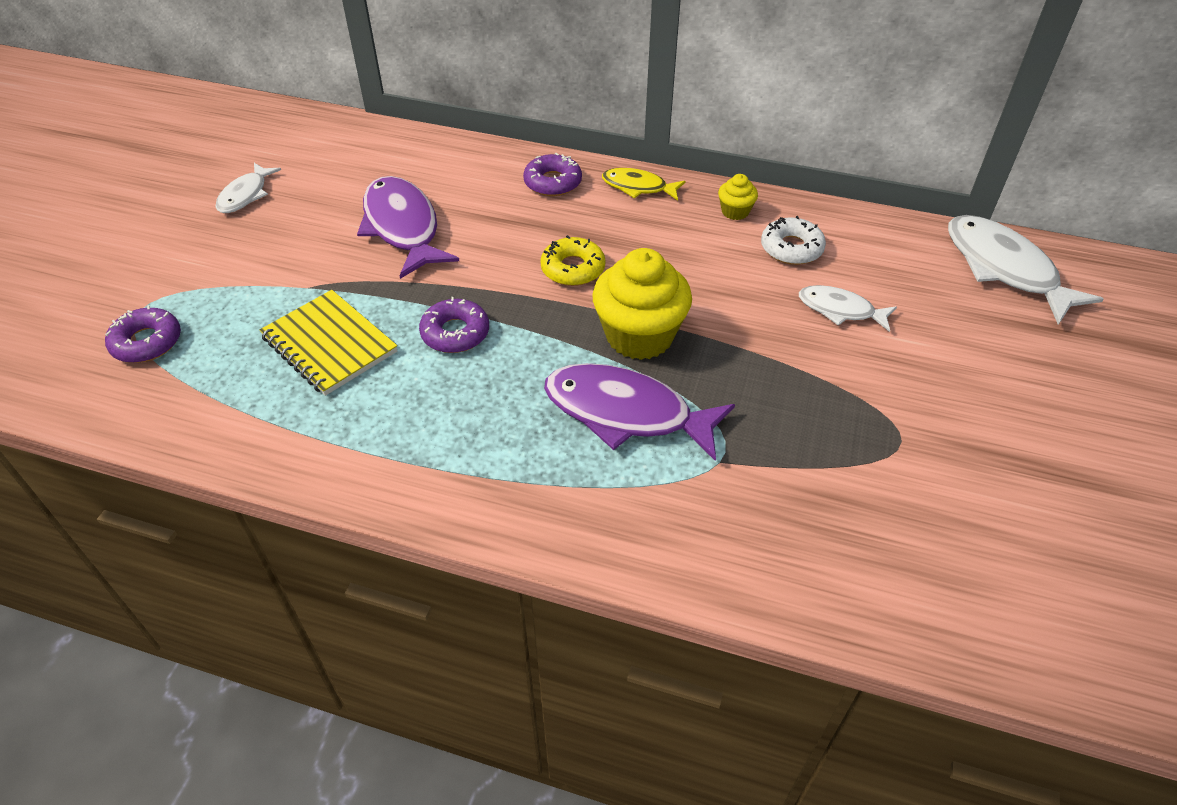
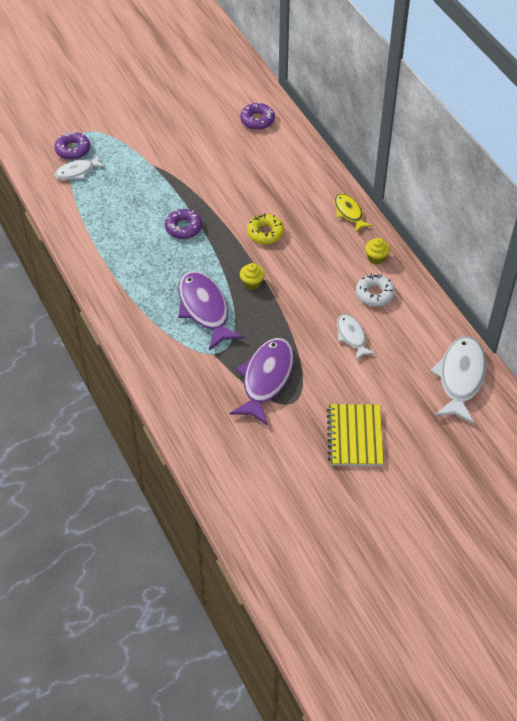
camera: 45 degrees right, 5 degrees up
white fish [215,163,281,213] -> white fish moved to [55,154,106,180]
yellow notebook [260,290,397,396] -> yellow notebook moved to [327,404,384,466]
purple fish [357,176,459,279] -> purple fish moved to [230,338,294,426]
purple donut [523,153,582,196] -> purple donut moved to [240,102,275,130]
yellow cupcake [592,248,692,360] -> yellow cupcake [240,263,265,290], size x0.47

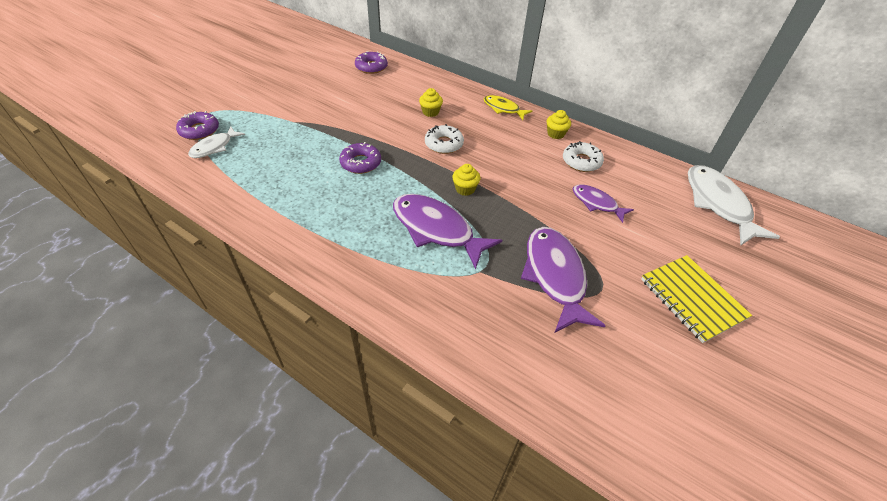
camera: 30 degrees left, 5 degrees down
yellow donut [247,213,284,244] -> white donut [425,124,464,154]
white fish [337,314,375,360] -> purple fish [573,184,634,223]
none -> yellow cupcake [419,88,443,117]

